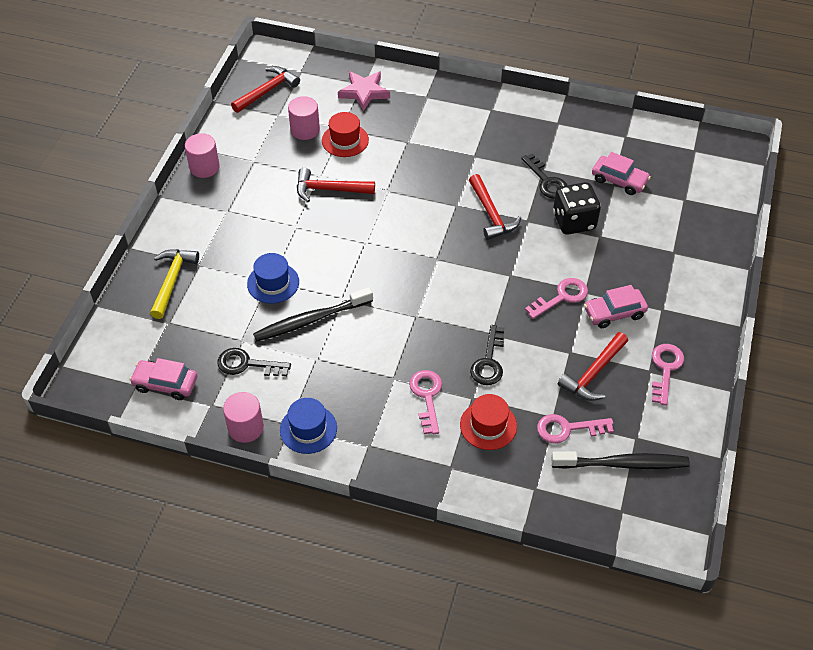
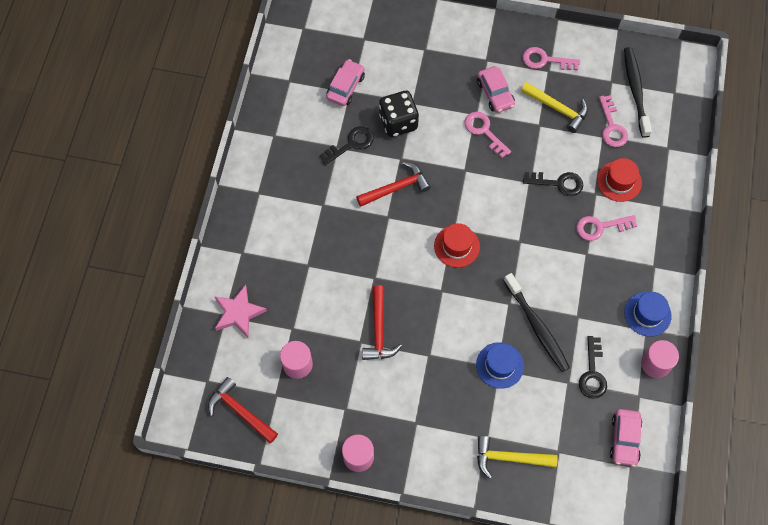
camera: 95 degrees left, 15 degrees up
red hat [322,112,369,157] -> red hat moved to [434,223,480,268]
red hammer [558,332,628,401] -> yellow hammer [521,82,588,133]

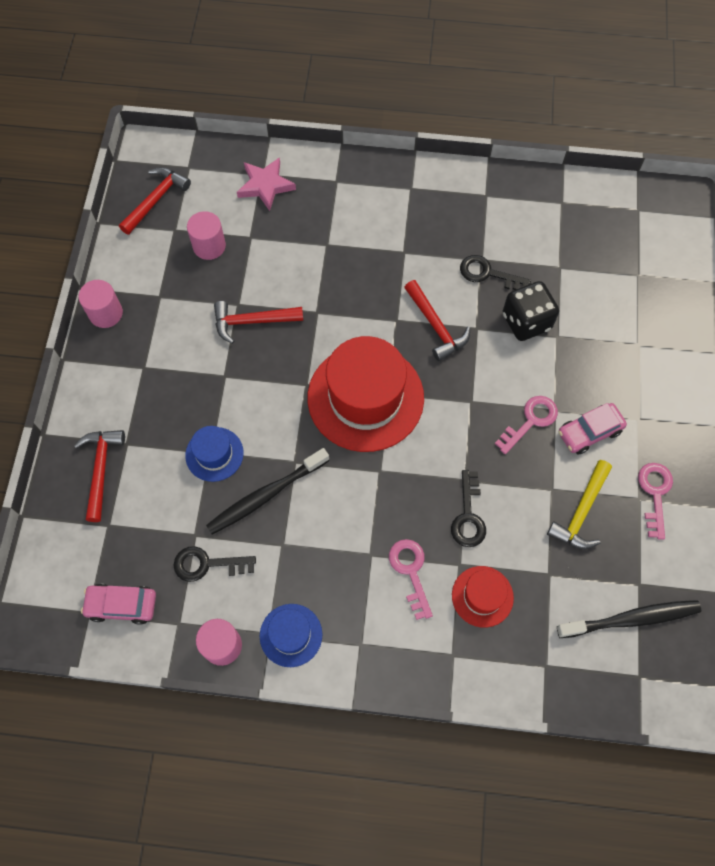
camera: 85 degrees right, 0 degrees up
black key [319,126,374,165] -> black key turned 150 degrees clockwise [460,255,531,290]
pink car [326,59,365,106] -> none
red hat [434,223,480,268] -> red hat [308,336,424,452], size x2.06
yellow hammer [477,436,558,479] -> red hammer [74,430,125,522]
pink key [599,95,628,147] -> none

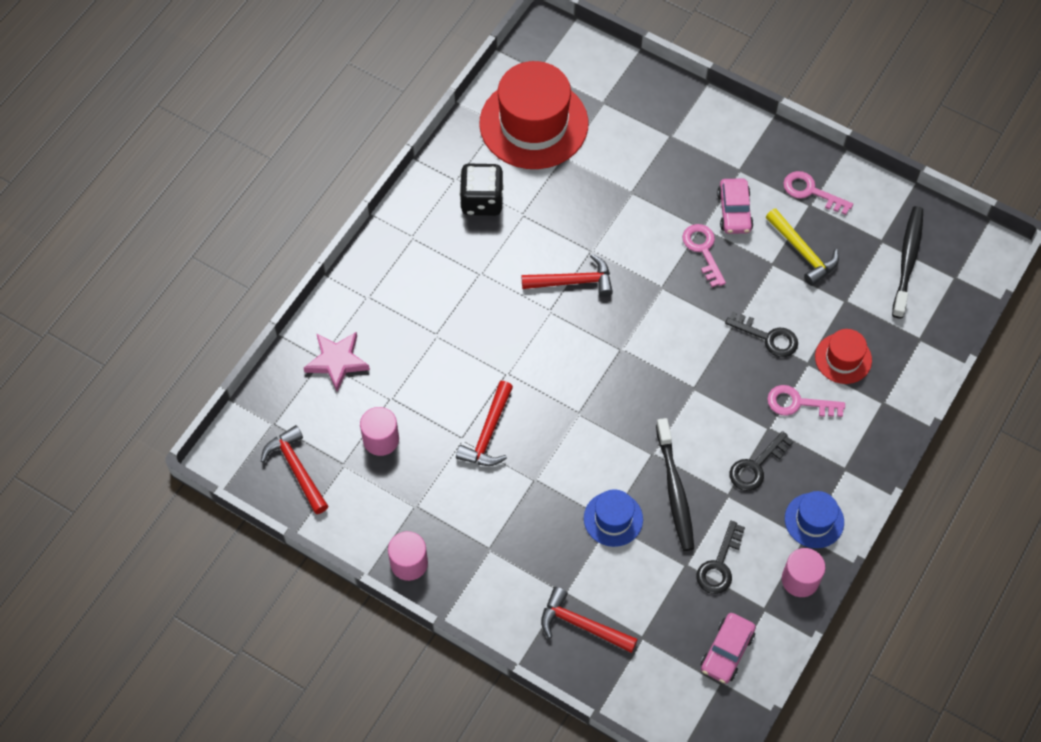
camera: 65 degrees left, 5 degrees down
red hat [308,336,424,452] -> red hat moved to [479,61,588,169]
black key [460,255,531,290] -> black key moved to [730,431,794,491]
black dice [503,281,559,341] -> black dice moved to [459,164,504,216]

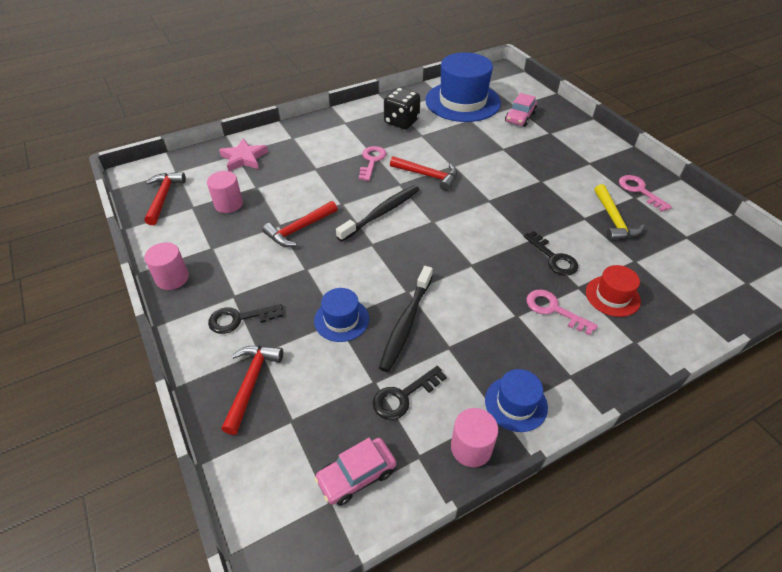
camera: 30 degrees right, 15 degrees down
red hat [479,61,588,169] -> blue hat [425,52,501,122]
red hammer [541,587,638,653] -> red hammer turned 45 degrees clockwise [221,346,283,435]
pink key [682,224,726,287] -> pink key moved to [359,146,387,181]
pink car [717,178,754,234] -> pink car moved to [505,93,537,127]
black key [730,431,794,491] -> black key moved to [208,304,283,334]
black toothbrush [892,206,923,318] -> black toothbrush moved to [336,185,419,242]

